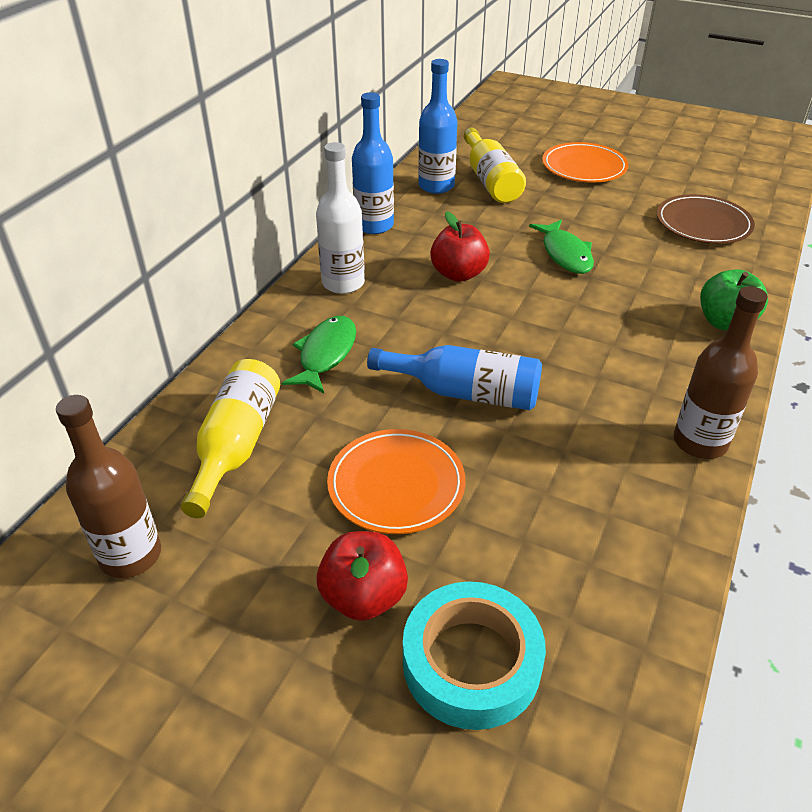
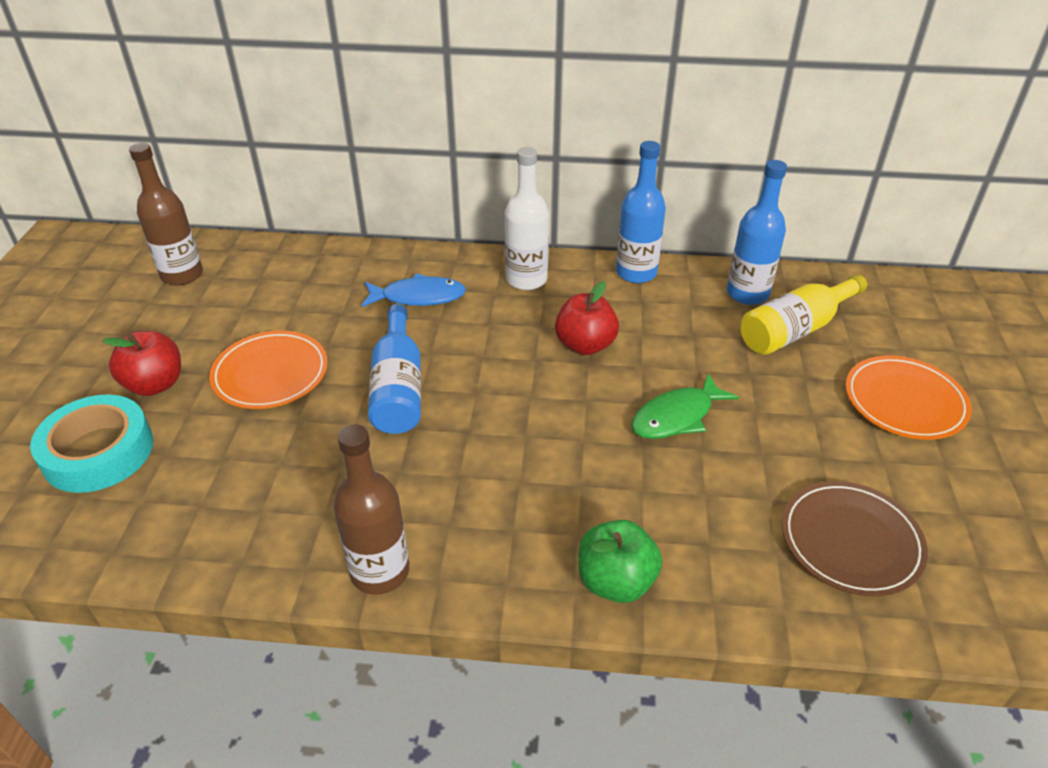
camera: 70 degrees right, 0 degrees up
yellow bottle [181,359,280,518] -> none
green fish [282,316,356,393] -> blue fish [361,273,466,307]

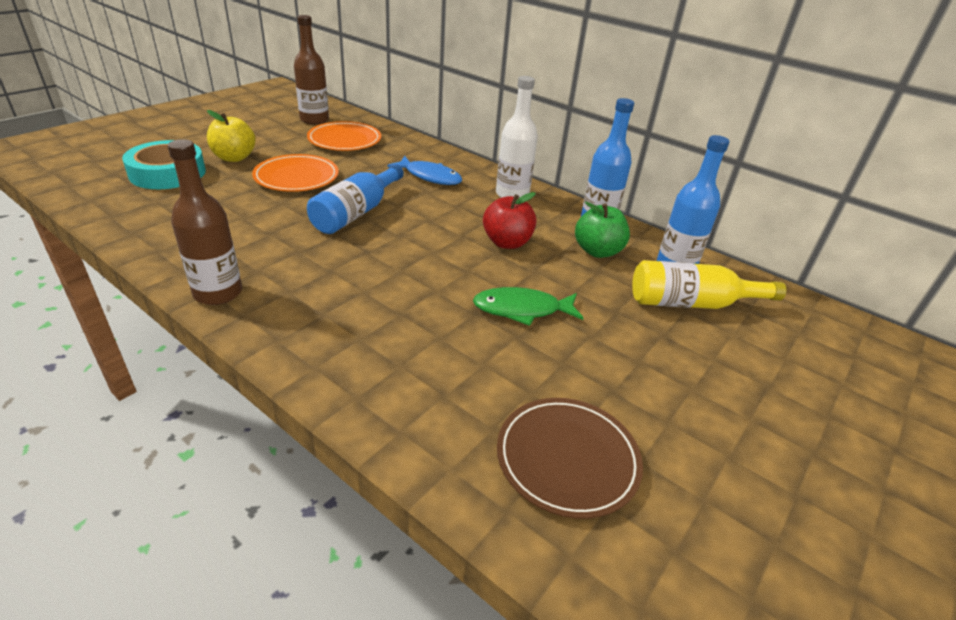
camera: 30 degrees right, 5 degrees down
red apple [102,331,181,396] -> yellow apple [207,110,256,162]
green apple [578,520,662,603] -> green apple moved to [575,202,630,258]
orange plate [845,356,972,440] -> orange plate moved to [307,121,381,151]

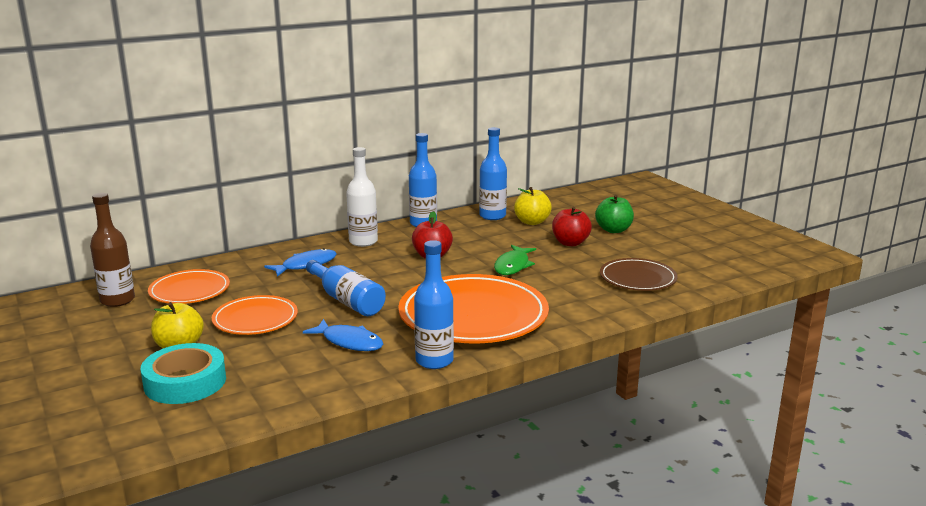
camera: 65 degrees left, 15 degrees down
brown bottle [168,139,242,305] -> blue bottle [414,240,454,369]
green apple [575,202,630,258] -> green apple moved to [595,195,634,233]
yellow bottle [632,260,786,309] -> yellow apple [514,187,552,225]
none -> blue fish [303,319,383,351]
none -> orange plate [398,274,549,343]
none -> red apple [552,207,592,246]

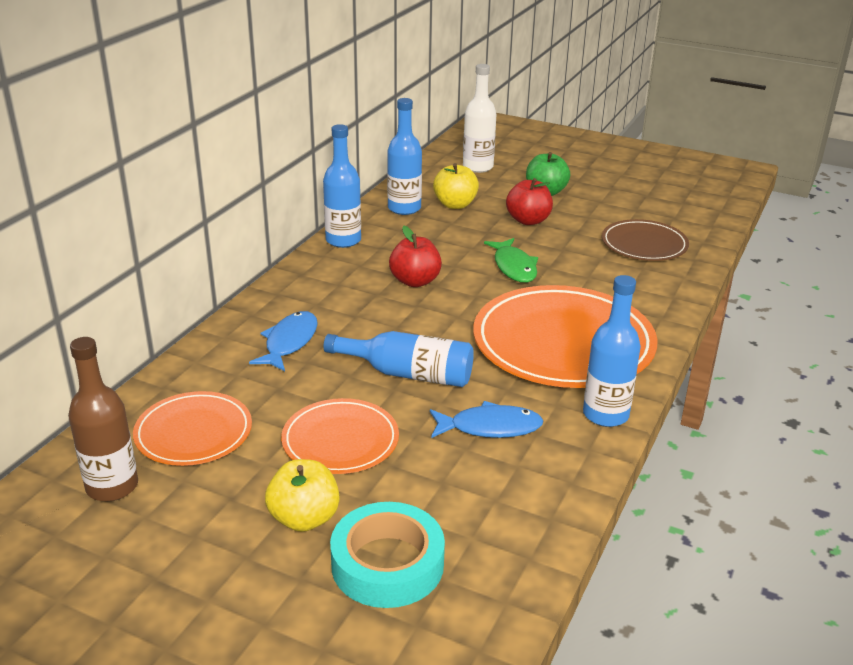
camera: 35 degrees left, 10 degrees up
white bottle [346,147,378,247] -> white bottle moved to [463,64,497,173]

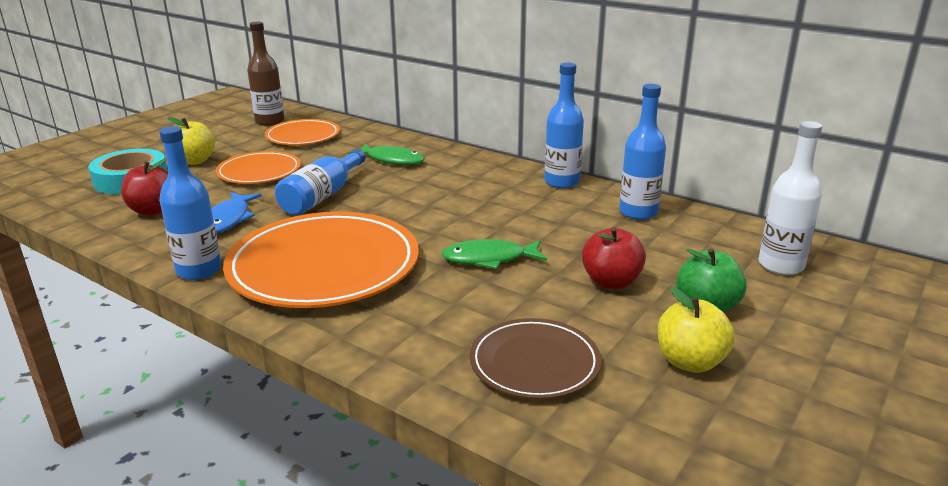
camera: 100 degrees right, 5 degrees down
blue fish [249,311,318,371] -> green fish [349,144,425,165]
red apple [389,226,442,287] -> red apple moved to [121,158,168,215]
yellow apple [433,163,479,209] -> yellow apple moved to [658,287,735,373]

